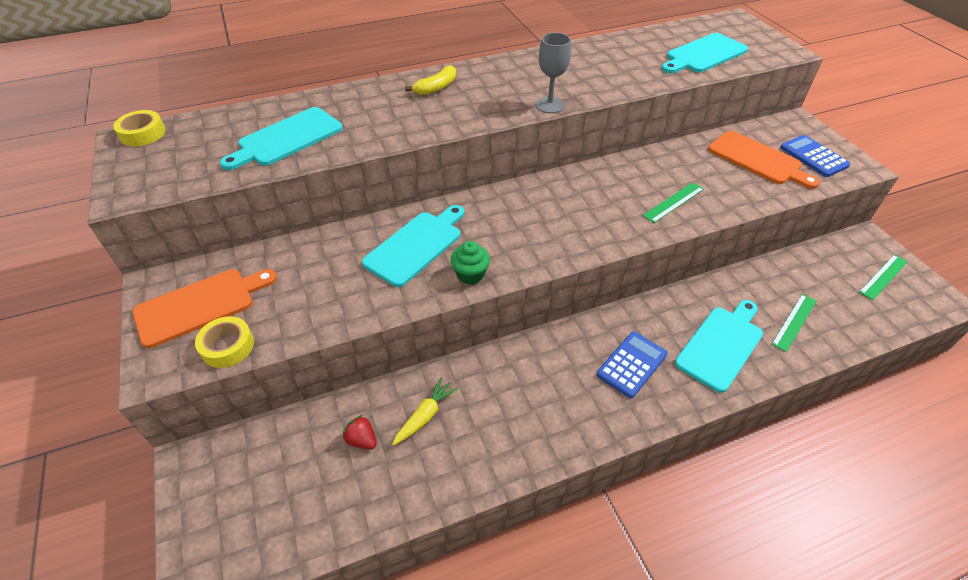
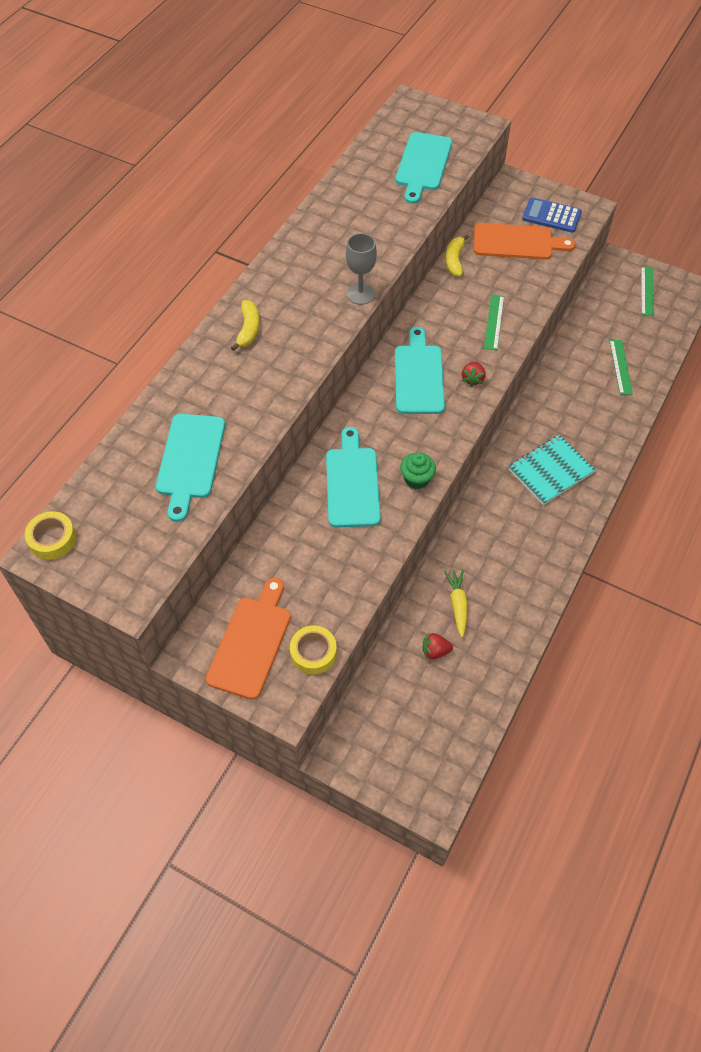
camera: 40 degrees left, 10 degrees up
blue calculator [596,332,668,398] -> turquoise notebook [508,435,596,505]
turquoise cutting board [675,300,763,393] -> turquoise cutting board moved to [395,327,445,414]
none -> yellow banana [446,234,469,276]
none -> red strawberry [462,361,486,387]

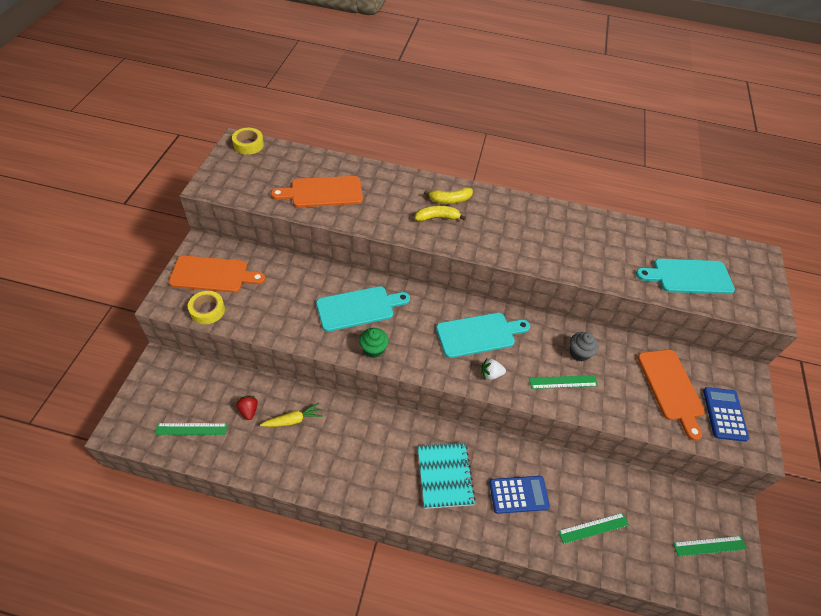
camera: 70 degrees right, 5 degrees down
turquoise cutting board [156,414,225,522] -> orange cutting board [271,176,363,207]
grey goblet [346,233,377,305] -> none
yellow banana [446,234,469,276] -> yellow banana moved to [415,205,466,222]
red strawberry [462,361,486,387] -> white strawberry [481,359,506,380]
turquoise notebook [508,435,596,505] -> turquoise notebook turned 45 degrees clockwise [418,443,476,509]
none -> green ruler [155,423,227,435]
none -> blue calculator [489,476,550,514]
none -> grey cupcake [570,332,599,361]

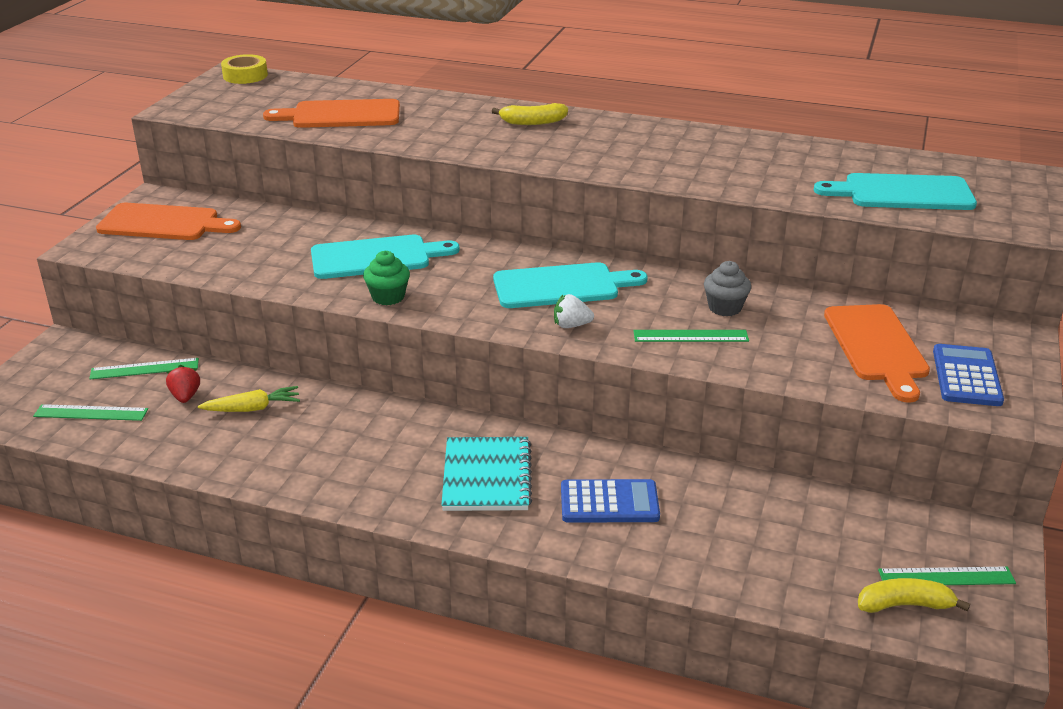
camera: 10 degrees right, 20 degrees down
yellow tape [188,291,225,324] -> none
yellow banana [415,205,466,222] -> yellow banana moved to [858,578,970,613]
green ruler [558,513,629,544] -> green ruler moved to [89,358,199,379]

